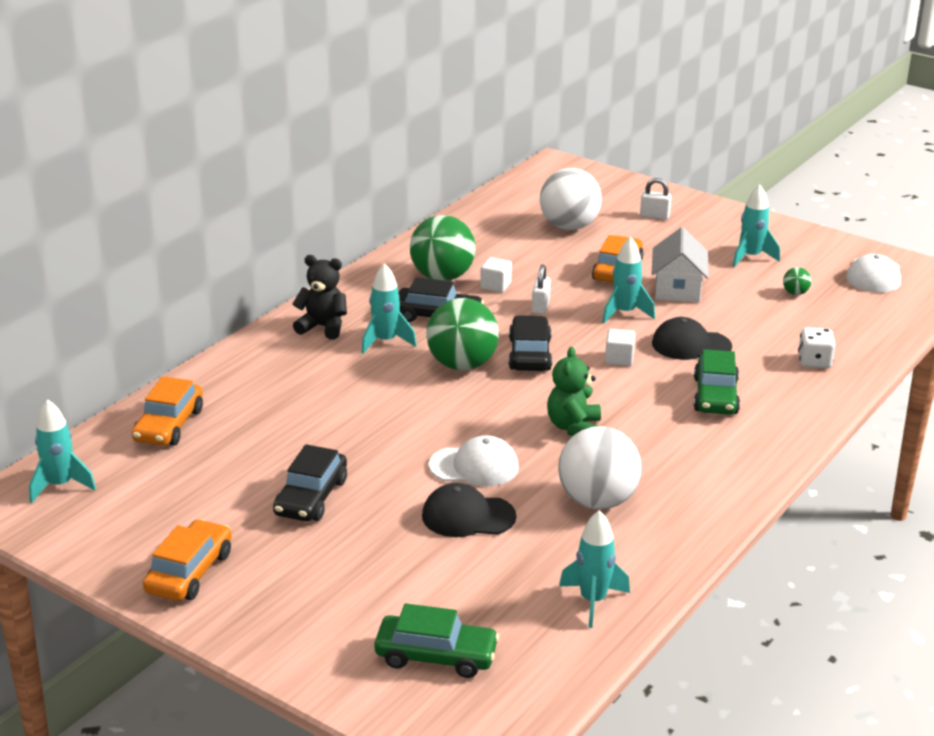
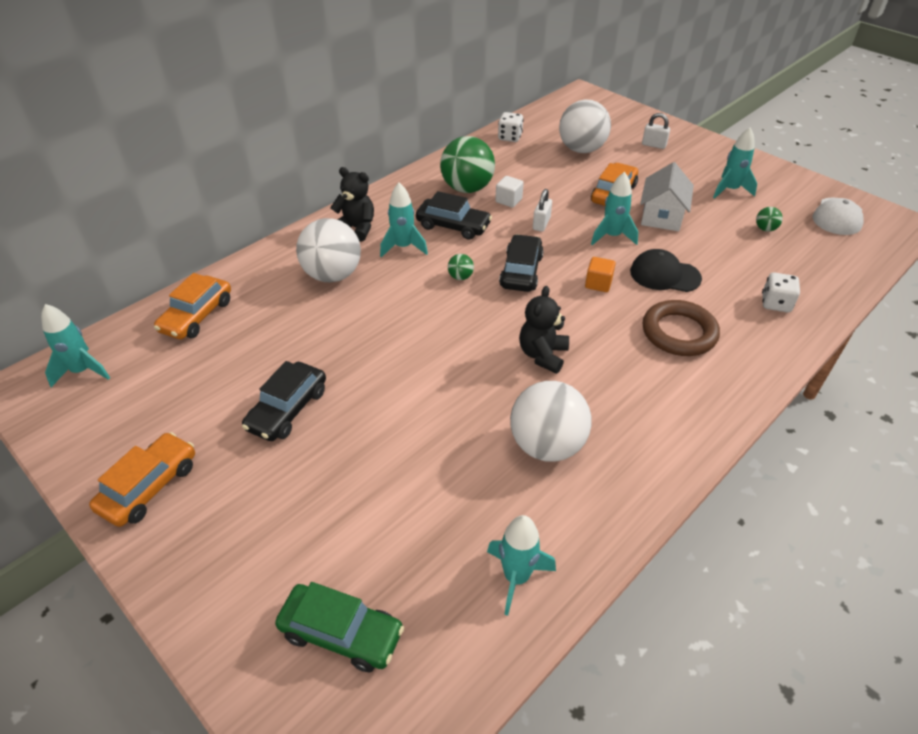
camera: 10 degrees right, 15 degrees up
black cap [422,483,516,537] -> none
green ball [426,298,499,370] -> green ball [448,254,474,280], size x0.42
white cap [429,435,519,486] -> none
green teddy bear [547,347,601,436] -> black teddy bear [519,286,569,374]
white cube [605,329,635,366] -> orange cube [585,257,616,292]
green car [694,349,740,415] -> brown ring [643,300,720,356]
none -> white ball [296,218,361,283]
none -> white dice [498,112,524,142]

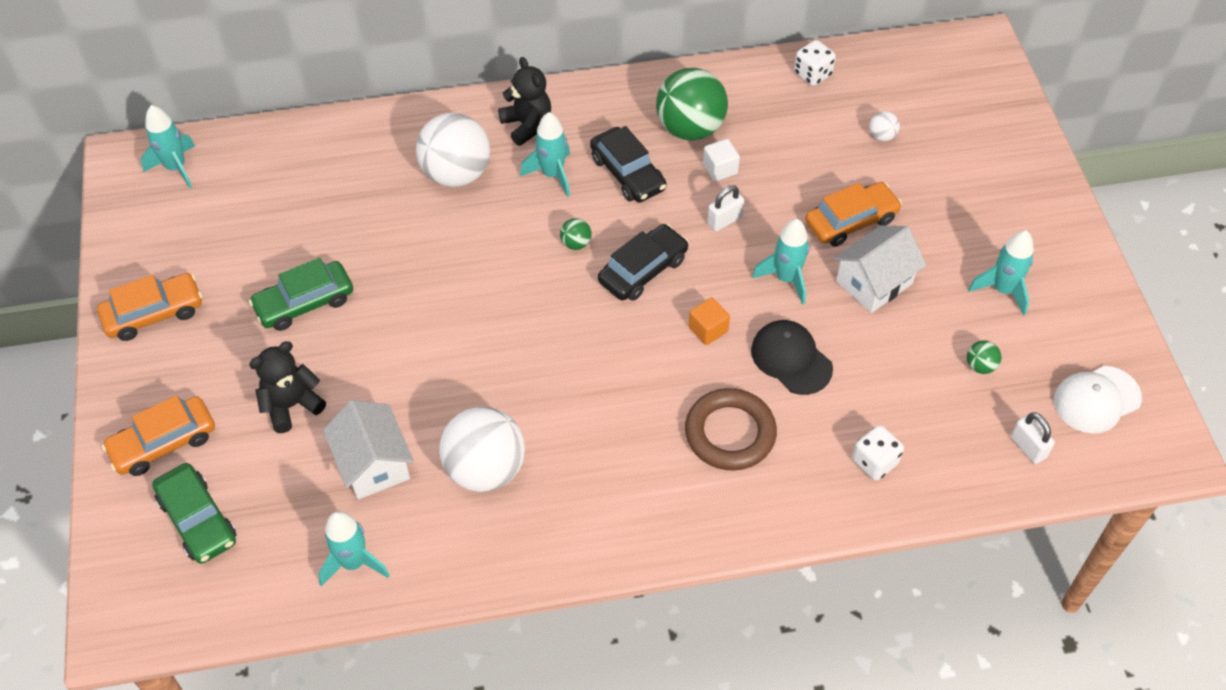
camera: 35 degrees right, 10 degrees up
orange car [154,273,231,339] -> orange car moved to [102,395,215,476]
black car [242,361,326,441] -> green car [249,258,353,331]
black teddy bear [519,286,569,374] -> black teddy bear moved to [249,341,326,433]
white ball [559,99,611,153] -> white ball [869,111,900,141], size x0.42
white padlock [642,113,670,149] -> white padlock moved to [1011,412,1055,464]
none -> white house [323,400,414,500]

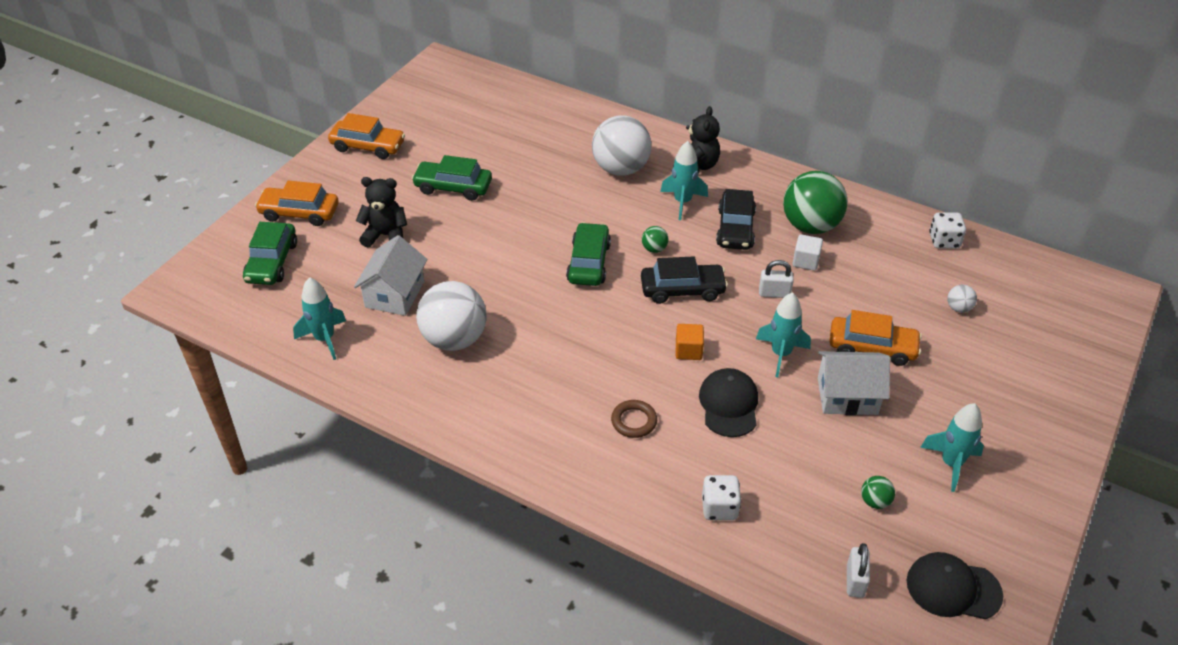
camera: 40 degrees right, 10 degrees down
turquoise rocket [141,105,195,189] -> none
brown ring [685,388,777,470] -> brown ring [611,400,657,438], size x0.56
white cap [1054,366,1142,434] -> black cap [907,552,1003,619]
none -> green car [566,222,611,286]

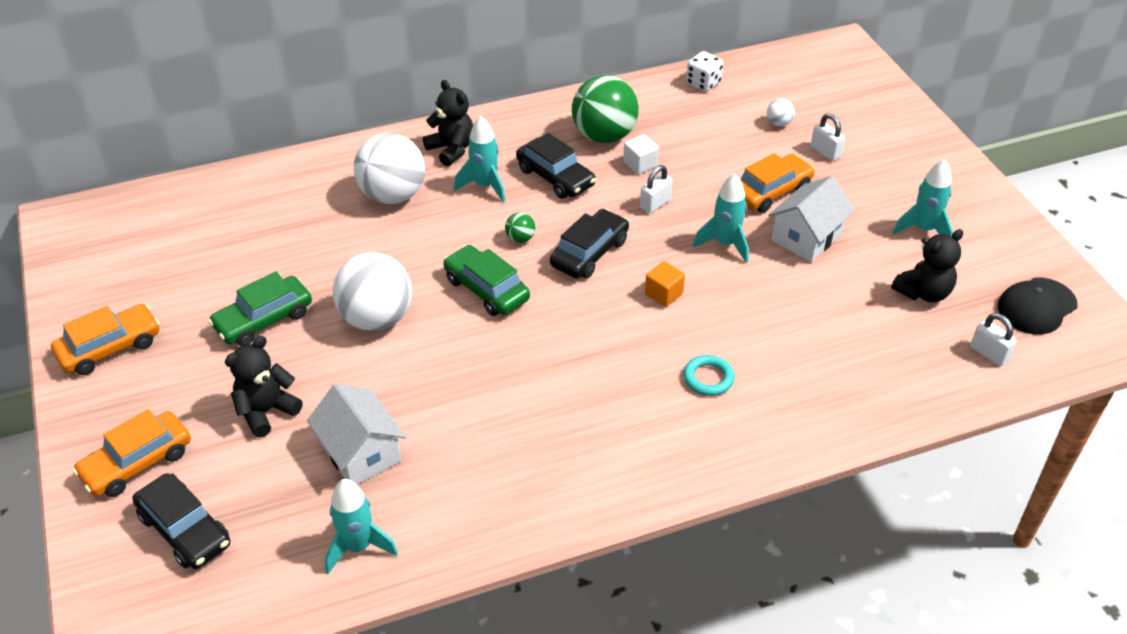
camera: 50 degrees left, 0 degrees up
green car [243,222,297,285] -> black car [133,473,230,569]
white ball [416,281,487,351] -> white ball moved to [333,252,412,331]
brown ring [611,400,657,438] -> turquoise ring [683,355,734,396]
black cap [699,368,758,437] -> none
white dice [702,475,741,520] -> none
green ball [861,476,895,509] -> black teddy bear [891,229,963,303]
none -> white padlock [811,113,845,161]

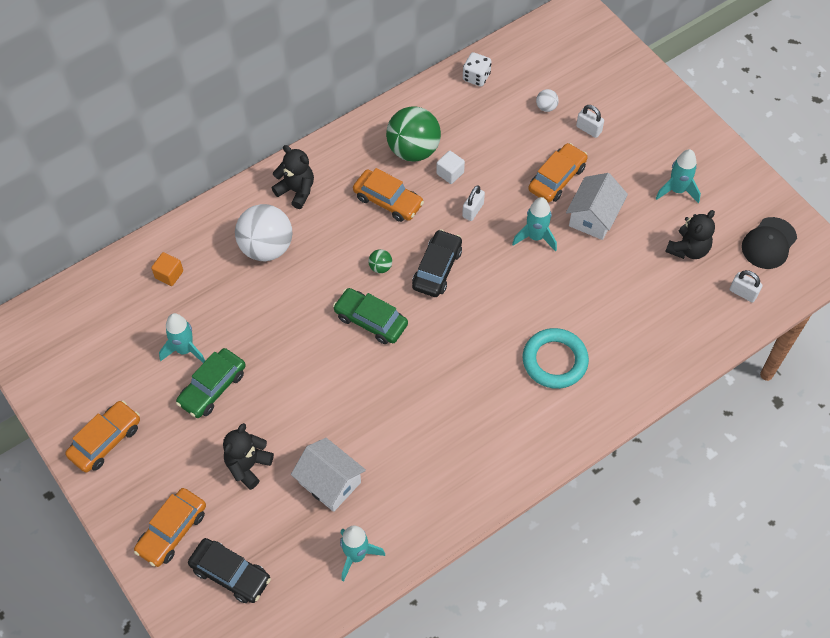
camera: 15 degrees left, 15 degrees up
white ball [333,252,412,331] -> none
turquoise rocket [454,116,505,202] -> turquoise rocket moved to [159,313,205,363]
black car [516,133,596,199] -> orange car [353,168,424,222]
orange cube [645,261,685,307] -> orange cube moved to [151,252,183,286]
turquoise ring [683,355,734,396] -> turquoise ring [523,328,589,389], size x1.77

